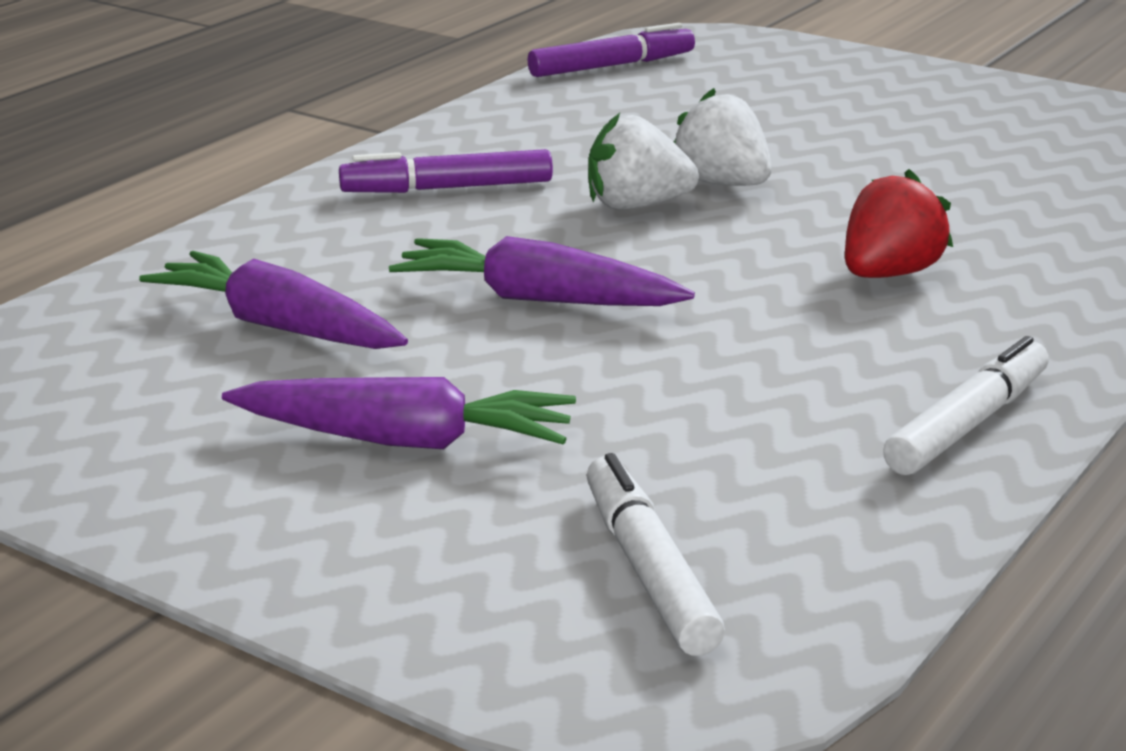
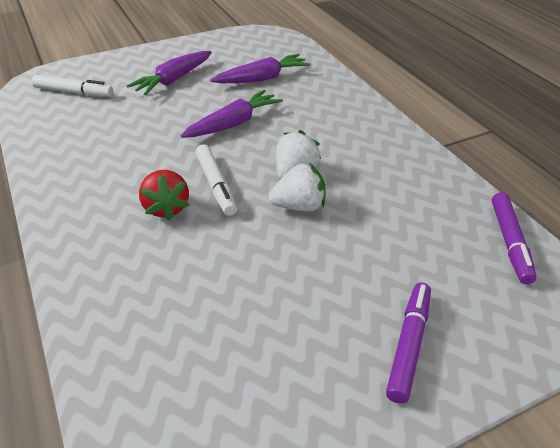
camera: 120 degrees right, 15 degrees up
purple marker [339,149,553,193] -> purple marker moved to [386,283,431,404]
white marker [883,336,1049,475] -> white marker moved to [195,144,237,216]

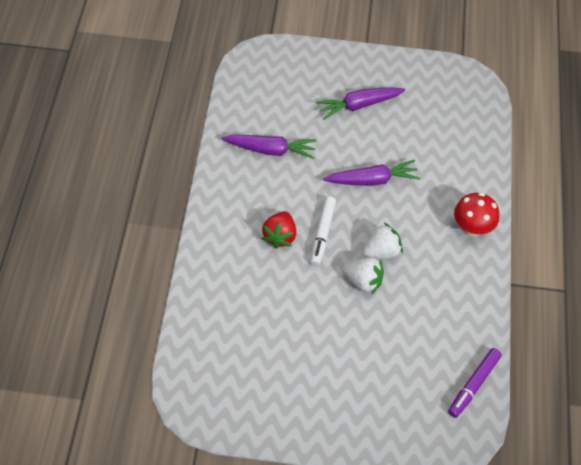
camera: 30 degrees right, 15 degrees up
white marker [32,75,113,97] -> none
purple carrot [210,54,311,83] -> purple carrot moved to [221,135,317,159]
purple marker [386,283,431,404] -> none
none -> red mushroom [454,192,499,236]

